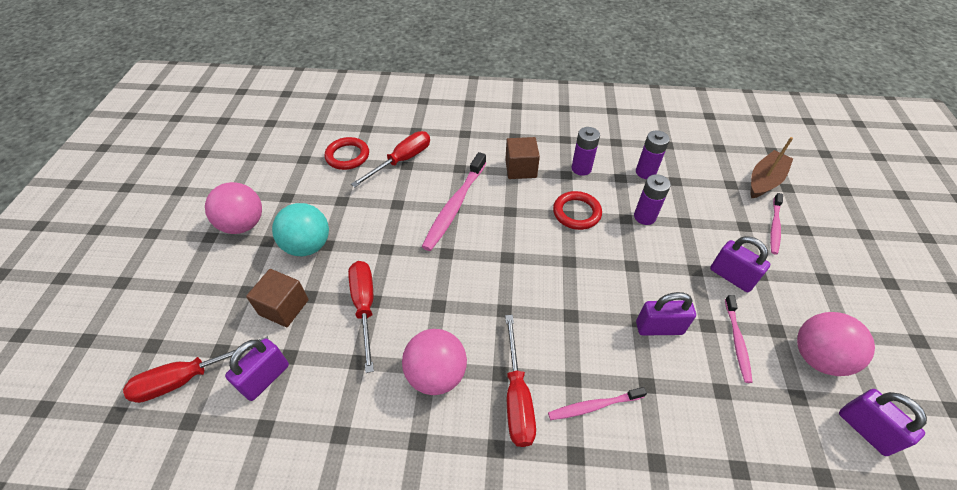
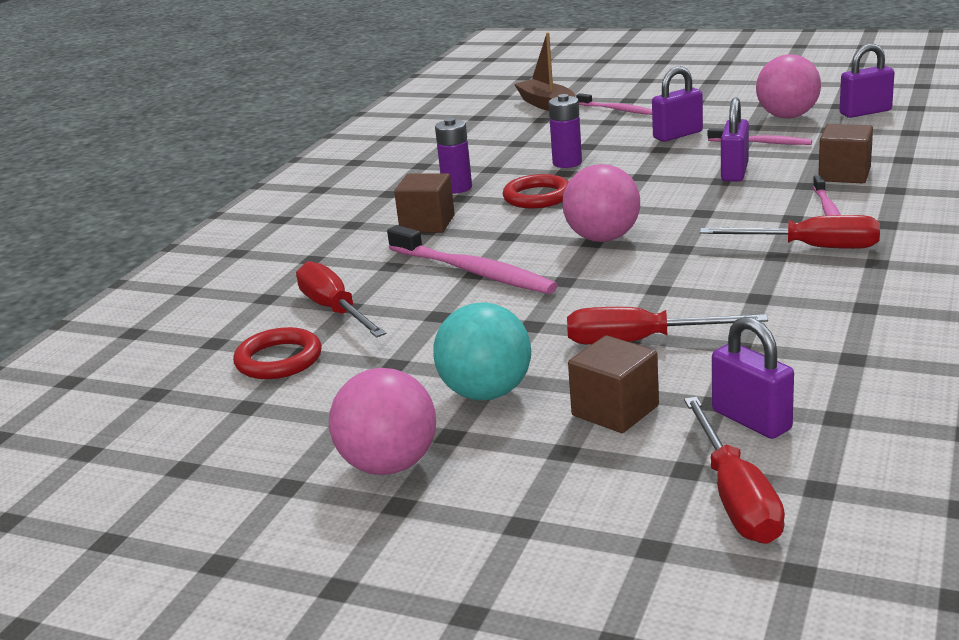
camera: 70 degrees left, 25 degrees down
pink ball [402,329,467,395] -> pink ball moved to [562,164,640,242]
purple battery [636,131,670,179] -> none
none -> brown cube [818,124,873,183]

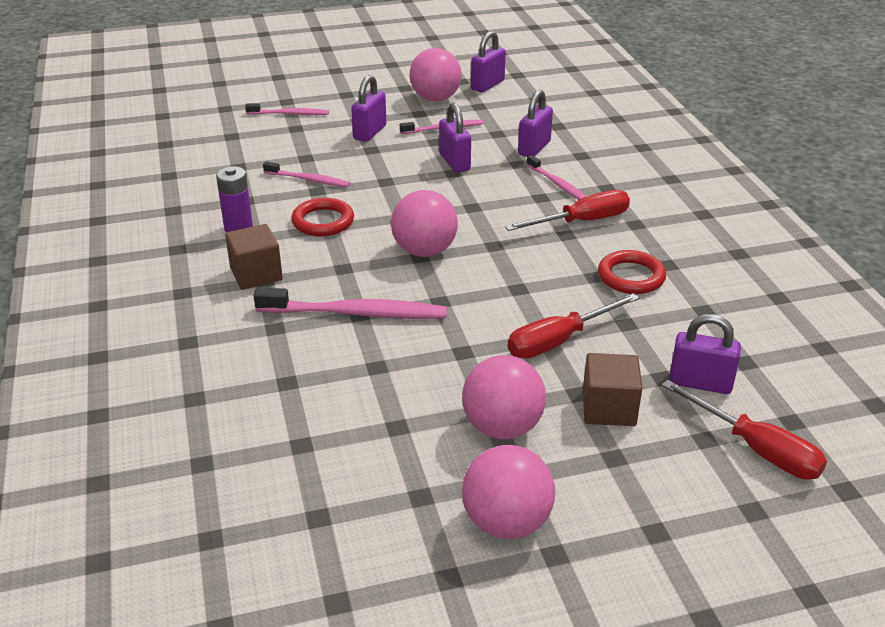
camera: 40 degrees left, 10 degrees up
red ring [233,327,322,379] -> red ring moved to [598,250,666,294]
red screwdriver [296,261,387,337] -> none
turquoise ball [434,303,531,400] -> pink ball [462,355,546,439]
brown boat [514,33,576,111] -> none
purple battery [548,94,582,168] -> pink toothbrush [263,161,350,187]
brown cube [818,124,873,183] -> purple padlock [518,90,553,157]

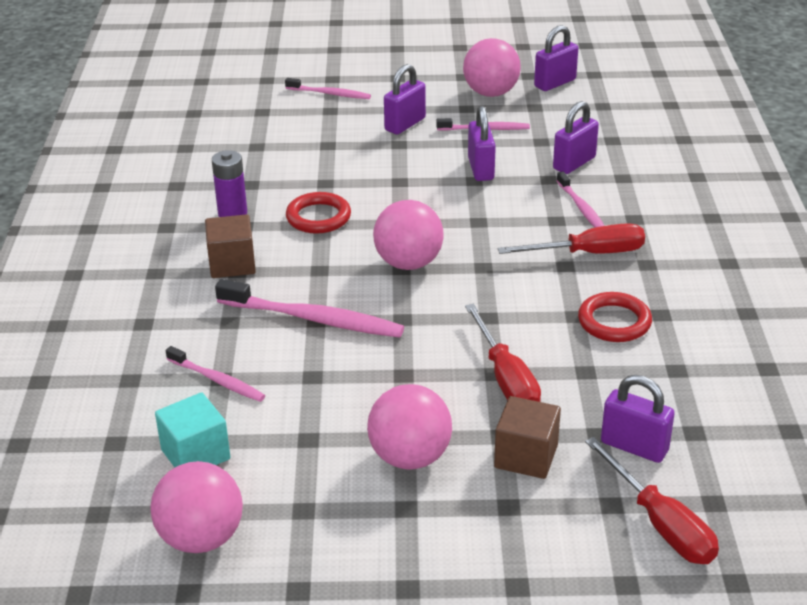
camera: 15 degrees right, 0 degrees up
pink toothbrush [263,161,350,187] -> pink toothbrush moved to [166,346,265,402]
pink ball [462,445,555,539] -> pink ball moved to [150,461,243,553]
red screwdriver [508,293,640,359] -> red screwdriver turned 90 degrees counterclockwise [465,304,541,402]
none -> turquoise cube [155,392,230,468]

